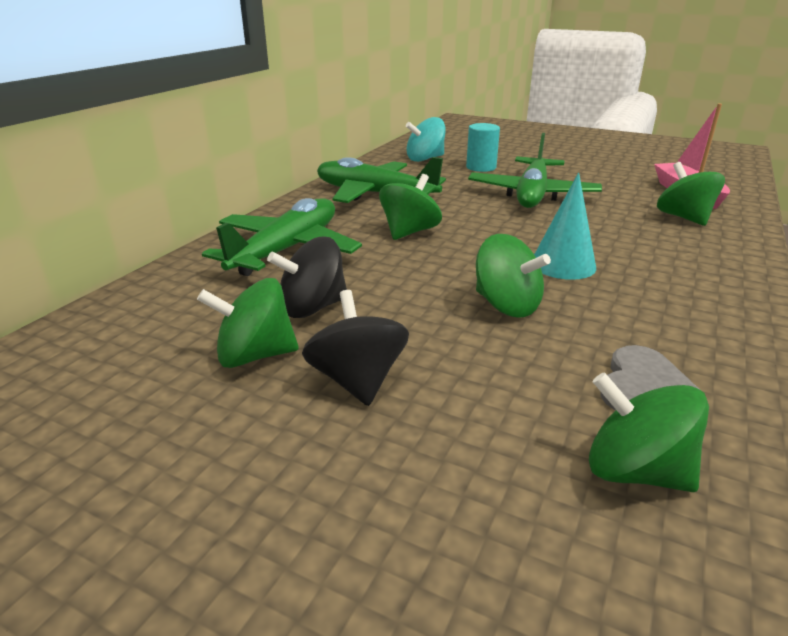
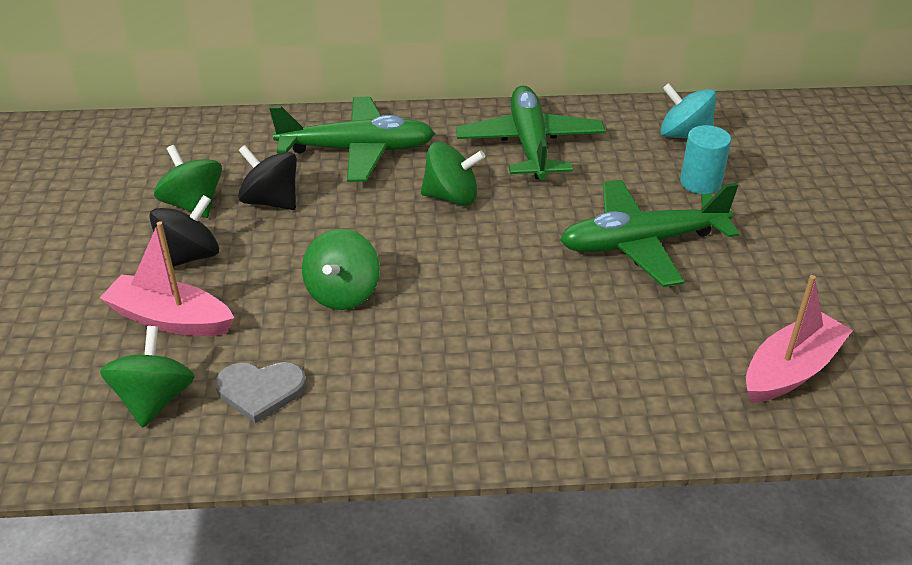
camera: 60 degrees right, 10 degrees up
turquoise cone [534,173,596,280] -> none
green spinning top [657,162,725,226] -> none
none -> pink boat [100,221,234,336]

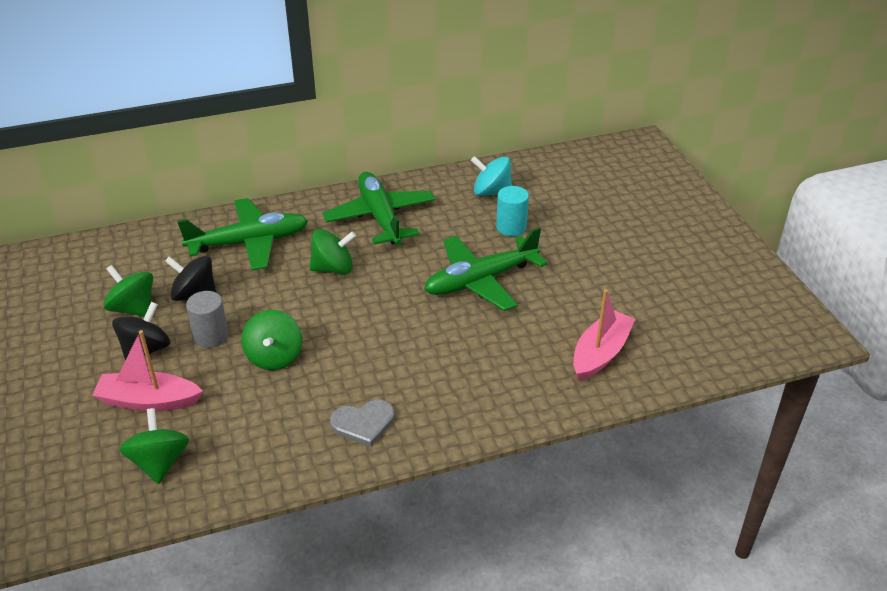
camera: 15 degrees left, 0 degrees up
grey heart [215,362,306,423] -> grey heart moved to [330,400,395,447]
none -> grey cylinder [186,291,229,348]

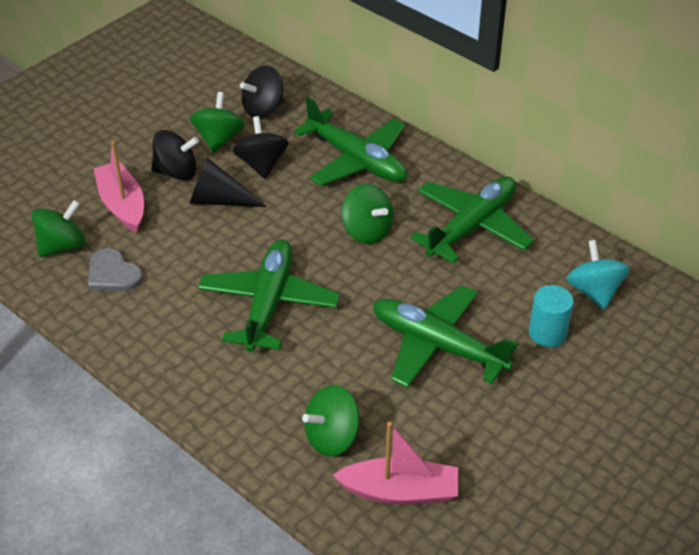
camera: 60 degrees right, 5 degrees up
grey cylinder [186,291,229,348] -> black cone [190,157,267,207]
green spinning top [241,310,302,370] -> green spinning top moved to [302,385,360,456]
grey heart [330,400,395,447] -> grey heart moved to [88,248,143,291]
none -> green plane [198,239,340,352]
none -> black spinning top [240,65,283,118]

